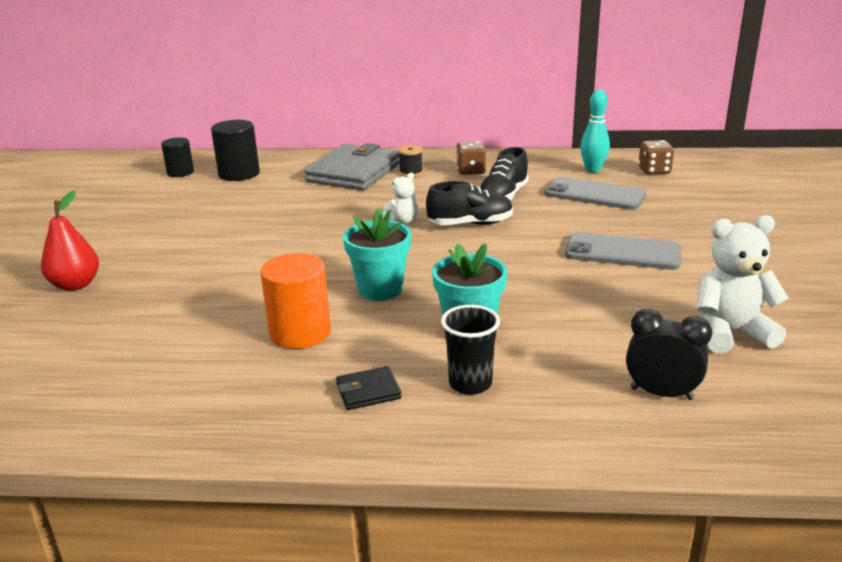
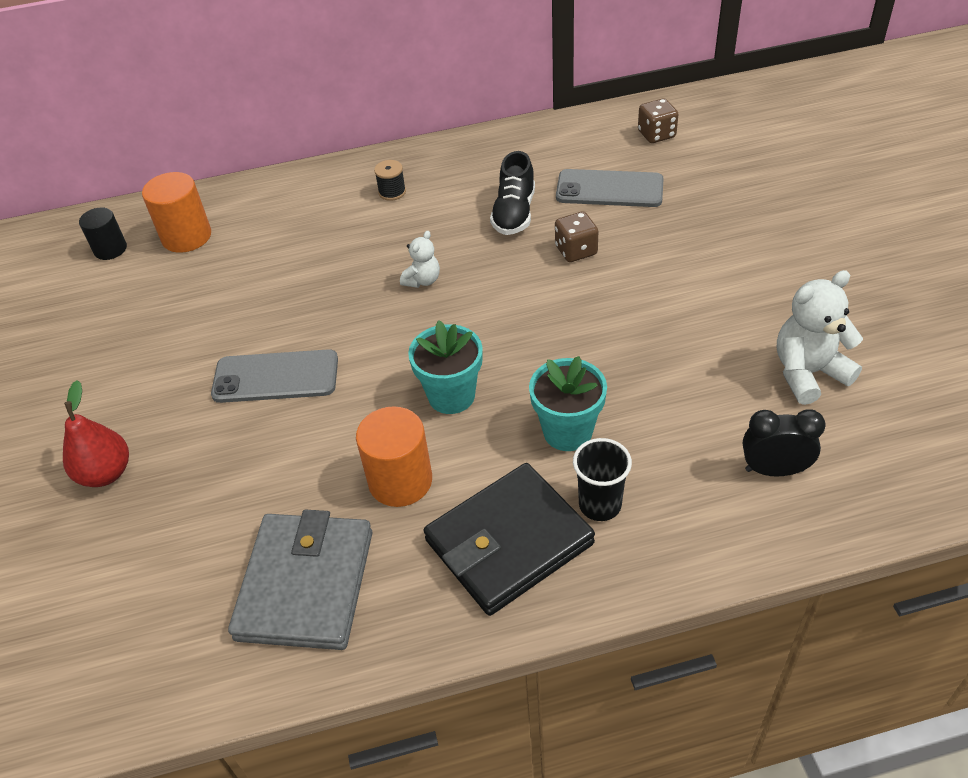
camera: 15 degrees left, 20 degrees up
black cylinder [211,120,260,181] -> orange cylinder [142,172,211,253]
grey wallet [304,143,400,191] -> grey wallet moved to [228,510,372,650]
black wallet [336,366,401,410] -> black wallet [424,463,595,616], size x2.38
black shoe [426,181,513,225] -> none
brown dice [456,141,486,175] -> brown dice moved to [555,212,598,262]
grey phone [565,232,681,270] -> grey phone moved to [211,349,338,403]
turquoise bowling pin [580,90,610,173] -> none

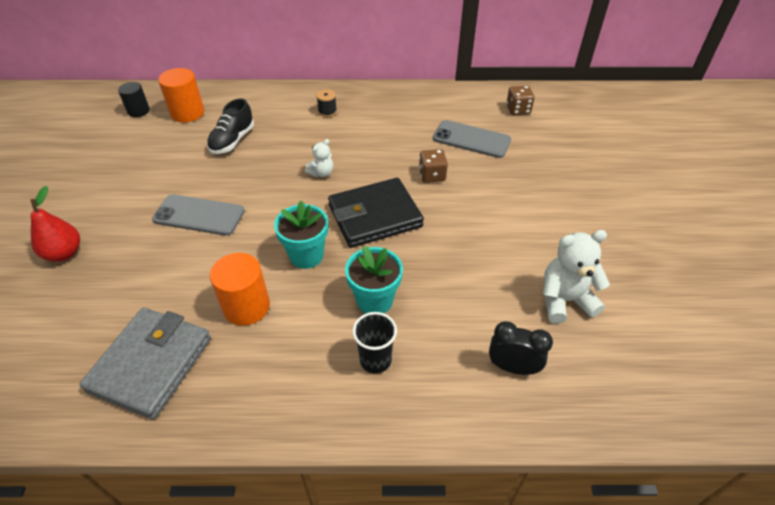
camera: 10 degrees right, 0 degrees up
black wallet [424,463,595,616] -> black wallet moved to [328,178,424,248]
black shoe [490,151,535,235] -> black shoe moved to [207,98,254,154]

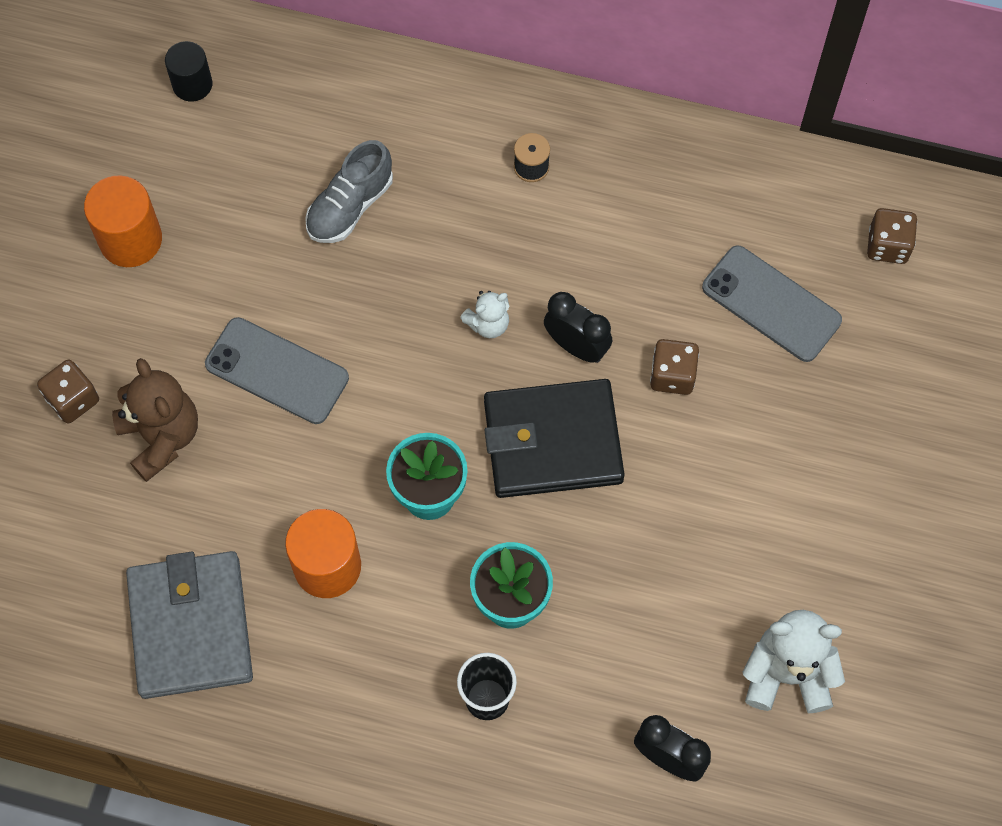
camera: 15 degrees right, 20 degrees up
red pear [30,186,80,262] -> brown dice [37,360,99,423]
grey wallet [79,308,211,420] -> grey wallet turned 45 degrees counterclockwise [126,551,253,699]
orange cylinder [158,68,204,123] -> orange cylinder moved to [84,175,162,267]
black shoe [207,98,254,154] -> grey shoe [305,140,393,243]
none -> brown teddy bear [112,358,198,482]
none -> black clock [544,292,612,363]

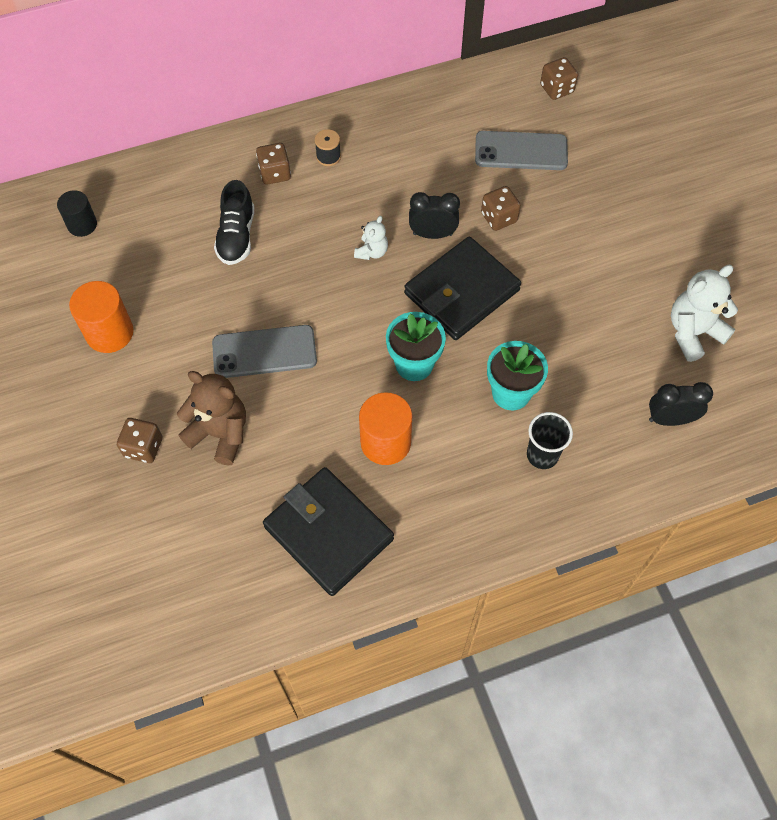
camera: 35 degrees left, 5 degrees down
grey wallet [126,551,253,699] -> black wallet [263,467,394,596]
grey shoe [305,140,393,243] -> black shoe [214,180,255,265]
none -> brown dice [256,143,291,185]

